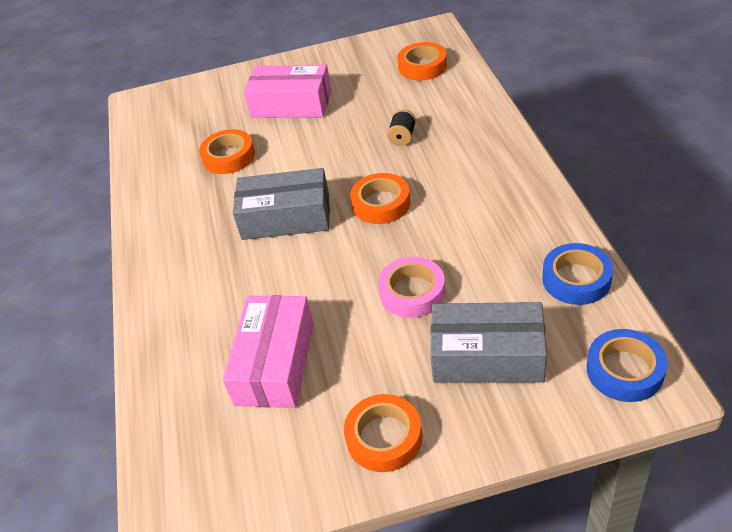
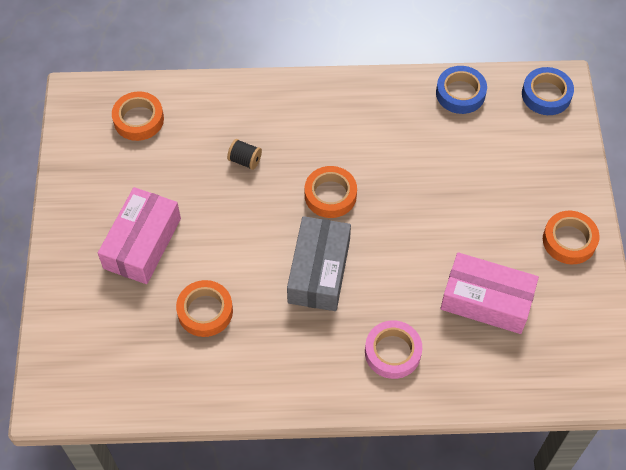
camera: 85 degrees left, 15 degrees up
pink tape [378,257,445,318] -> pink tape moved to [365,320,422,379]
grey box [430,302,547,383] -> none

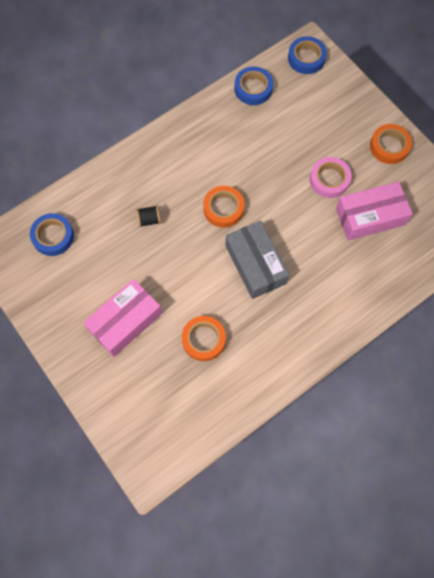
camera: 35 degrees left, 10 degrees up
pink box [98,187,181,284] -> pink box turned 60 degrees clockwise [83,279,162,357]
orange tape [112,91,164,141] -> blue tape [30,213,74,256]
pink tape [365,320,422,379] -> pink tape moved to [310,157,352,198]

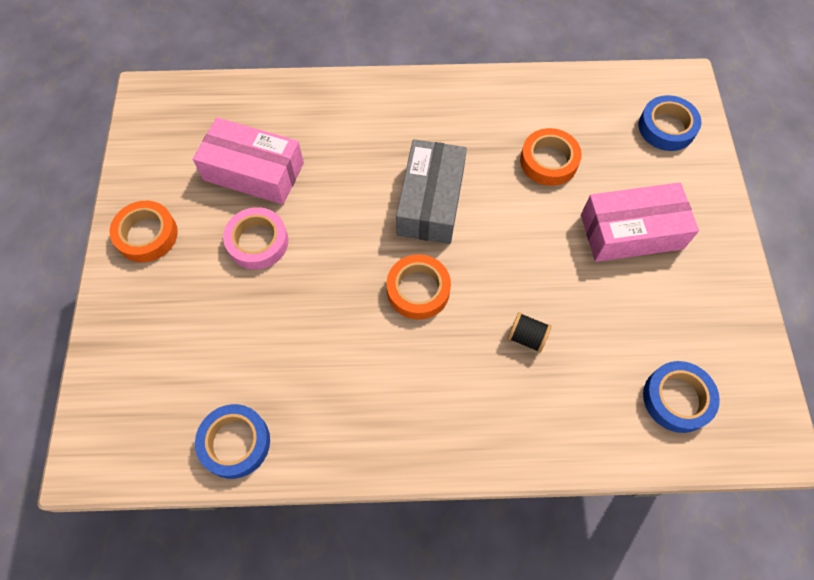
camera: 145 degrees left, 5 degrees down
blue tape [288,36,327,74] -> blue tape moved to [639,95,701,151]

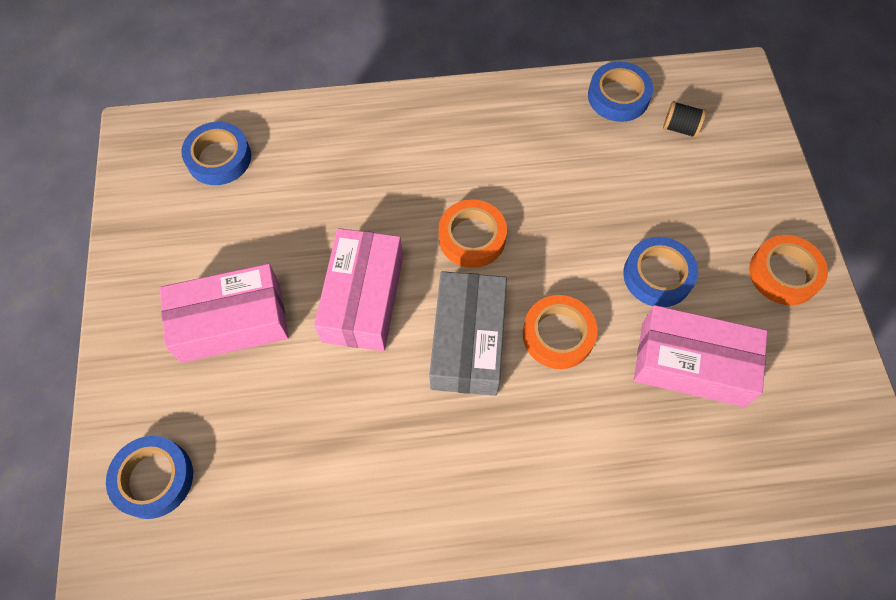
camera: 175 degrees right, 0 degrees up
pink tape [223,207,288,270] -> blue tape [623,237,698,307]
black spool [507,312,552,353] -> black spool moved to [663,101,706,138]
orange tape [520,128,582,186] -> orange tape moved to [523,295,598,369]
none -> pink box [314,228,403,351]

